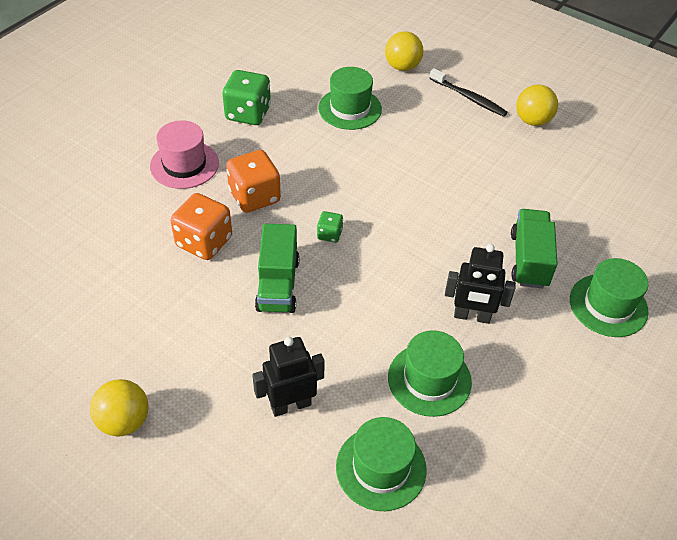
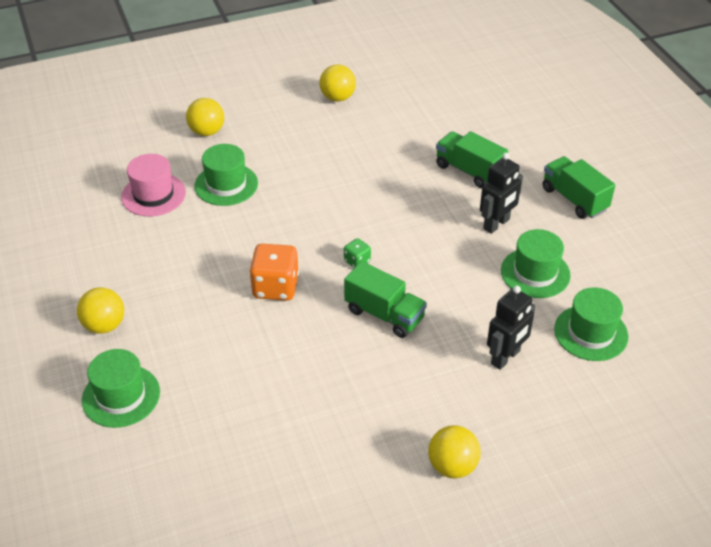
camera: 55 degrees left, 5 degrees down
pink hat [150,120,219,189] -> pink hat moved to [121,154,186,216]
orange dice [170,193,232,260] -> none
green dice [222,70,271,125] -> none
black robot [252,337,325,417] -> black robot turned 150 degrees counterclockwise [487,286,535,370]
black toothbrush [430,68,508,117] -> none
green hat [570,258,649,337] -> green hat moved to [82,349,160,428]
none -> yellow ball [77,288,124,334]
none -> green truck [543,156,615,219]

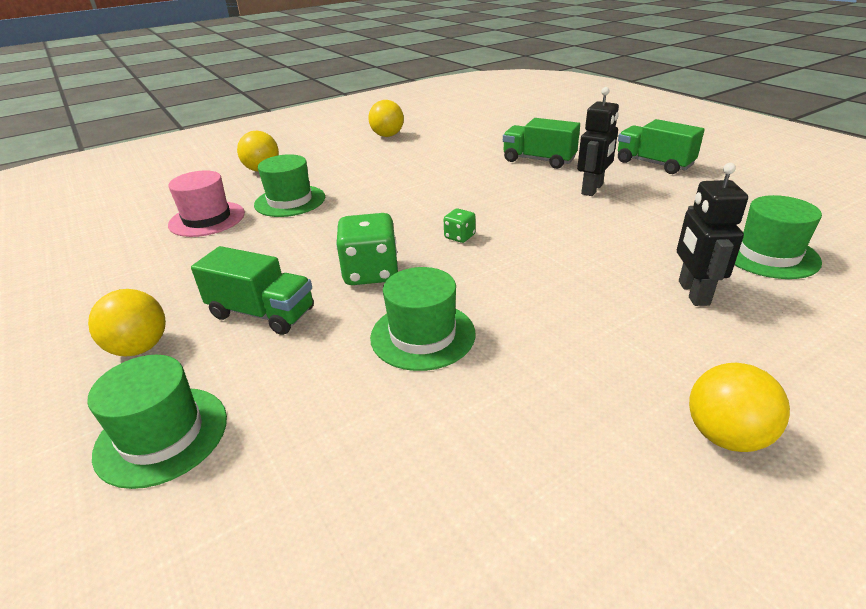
camera: 10 degrees left, 10 degrees down
orange dice [249,244,299,301] -> green dice [336,213,398,285]
green truck [344,261,427,338] -> green truck moved to [191,246,314,335]
black robot [487,286,535,370] -> black robot turned 150 degrees clockwise [677,163,748,306]
green hat [501,229,571,298] -> green hat moved to [370,267,475,371]

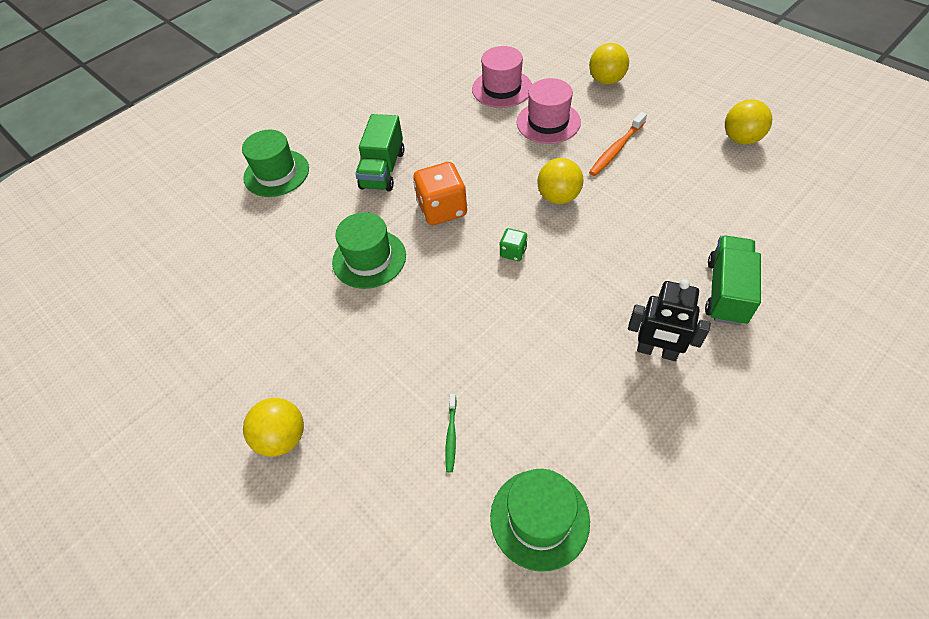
camera: 80 degrees right, 20 degrees up
yellow ball [88,289,166,356] -> yellow ball moved to [537,158,584,204]
green hat [254,154,325,217] -> pink hat [516,78,581,144]
green dice [336,213,398,285] -> orange dice [413,162,467,225]
green truck [618,119,705,174] -> none
black robot [677,163,748,306] -> green toothbrush [445,394,457,472]
none -> orange toothbrush [589,112,647,176]

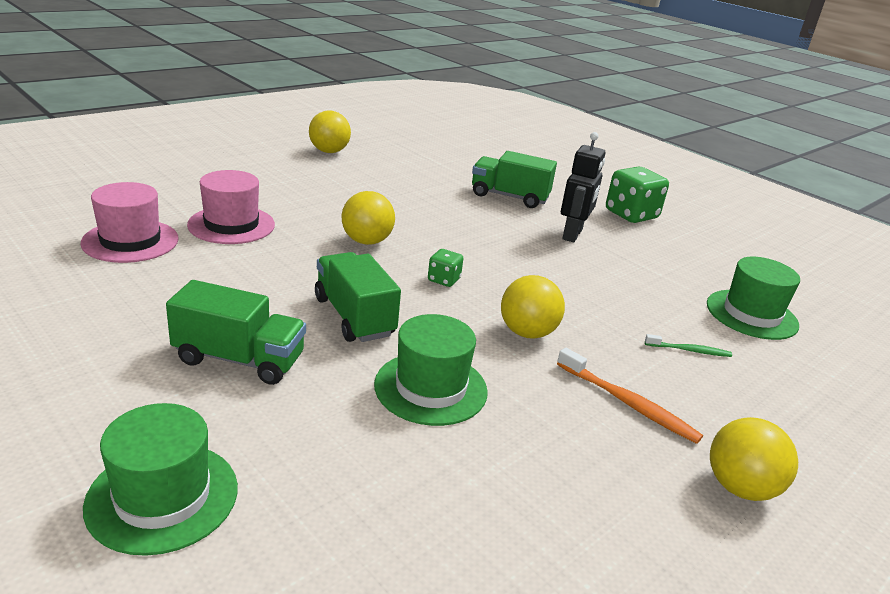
camera: 95 degrees left, 25 degrees down
orange dice [413,162,467,225] -> green truck [315,252,401,342]
yellow ball [589,43,629,85] -> yellow ball moved to [501,275,565,339]
orange toothbrush [589,112,647,176] -> orange toothbrush moved to [557,348,703,444]
none -> green dice [606,166,669,223]

